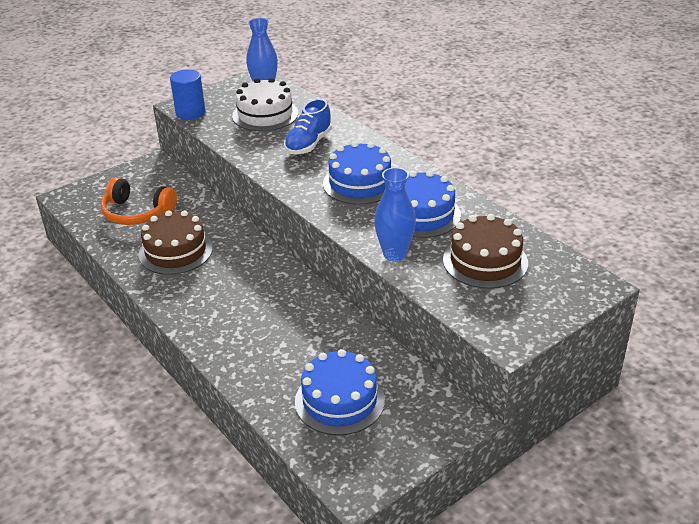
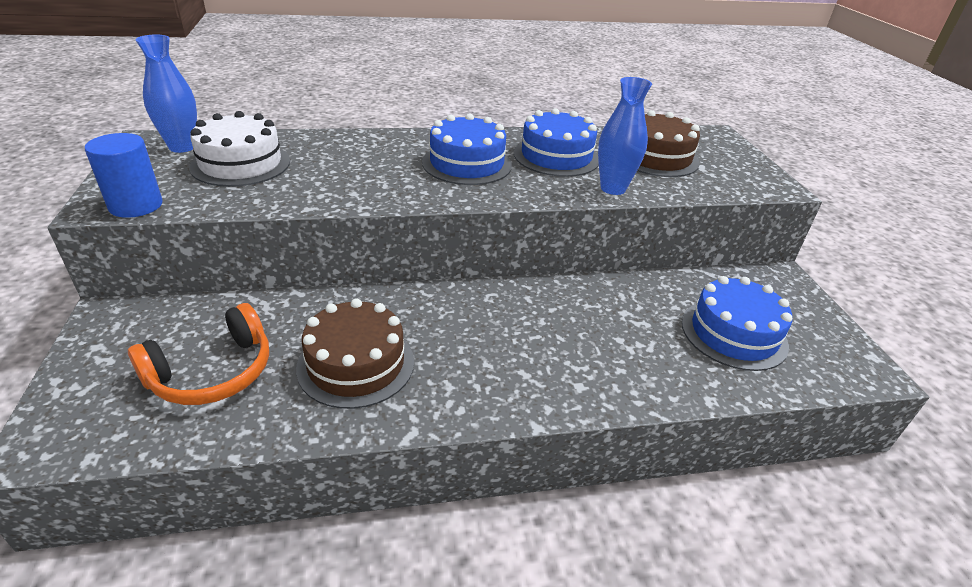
camera: 65 degrees left, 0 degrees up
blue shoe [284,99,332,155] -> none

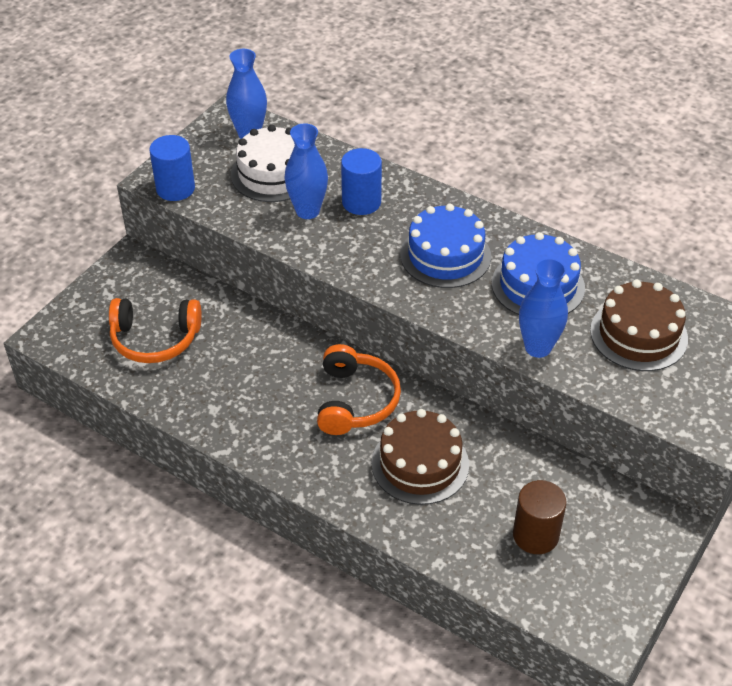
camera: 45 degrees right, 10 degrees up
brown cake [296,298,414,409] -> brown cake moved to [372,409,469,505]
blue cake [682,276,792,371] -> brown cylinder [513,480,567,554]
none -> blue vase [284,124,328,219]
none -> orange headphones [317,344,401,435]
none -> blue cylinder [341,148,382,215]

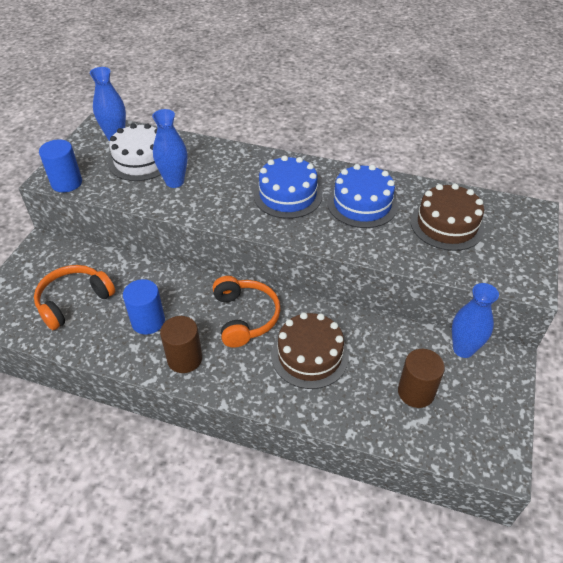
camera: 15 degrees left, 0 degrees up
orange headphones [109,298,202,363] -> orange headphones turned 150 degrees clockwise [34,265,115,330]
blue cylinder [341,148,382,215] -> blue cylinder moved to [123,279,165,335]
blue vase [519,258,568,358] -> blue vase moved to [452,283,499,358]
none -> brown cylinder [160,316,202,373]

